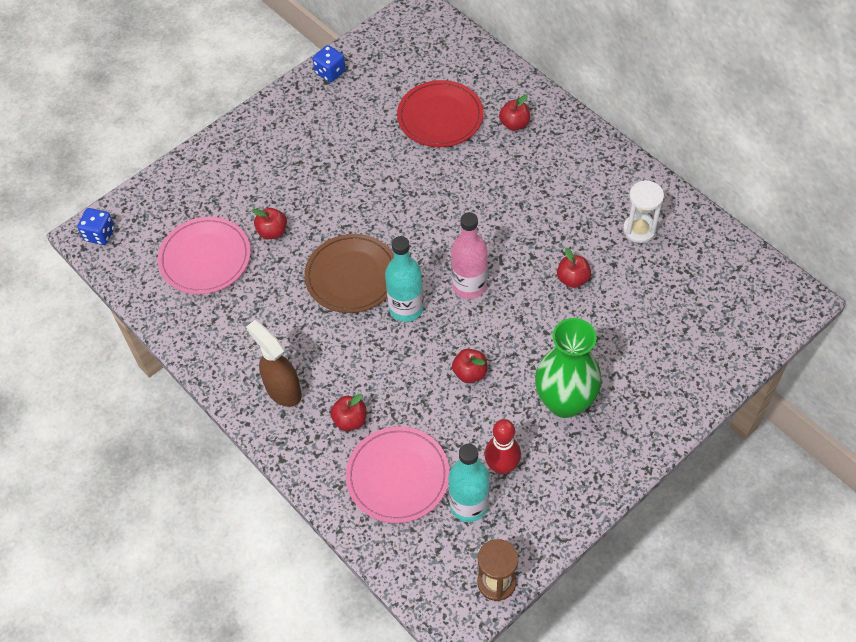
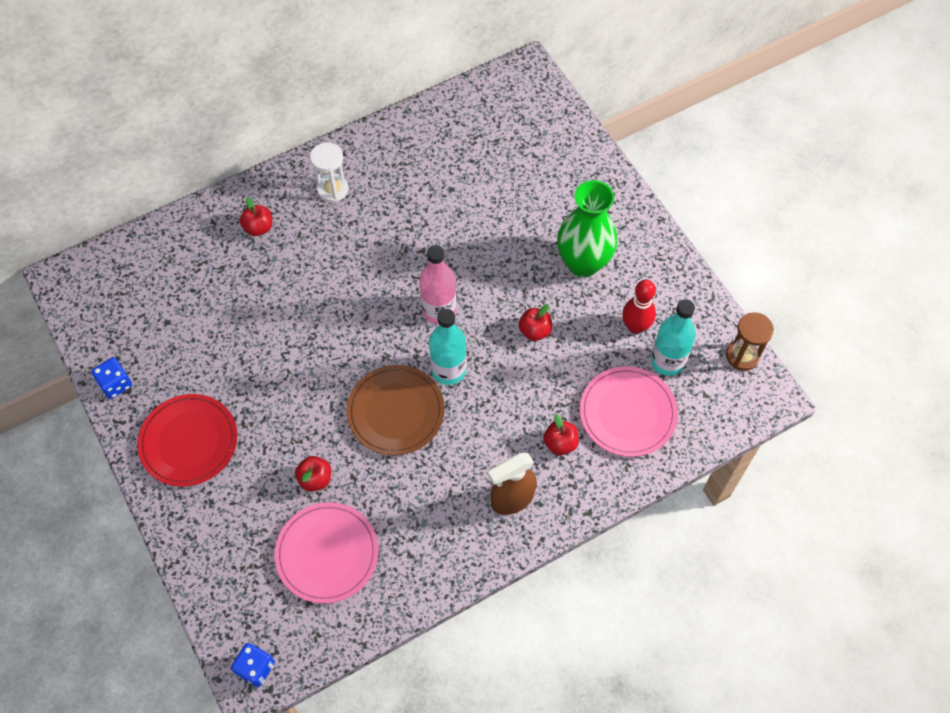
camera: 80 degrees left, 5 degrees up
red plate [397,80,484,147] -> red plate moved to [137,394,237,487]
red apple [557,248,591,288] -> none
white hourglass [623,180,664,243] -> white hourglass moved to [310,142,349,202]

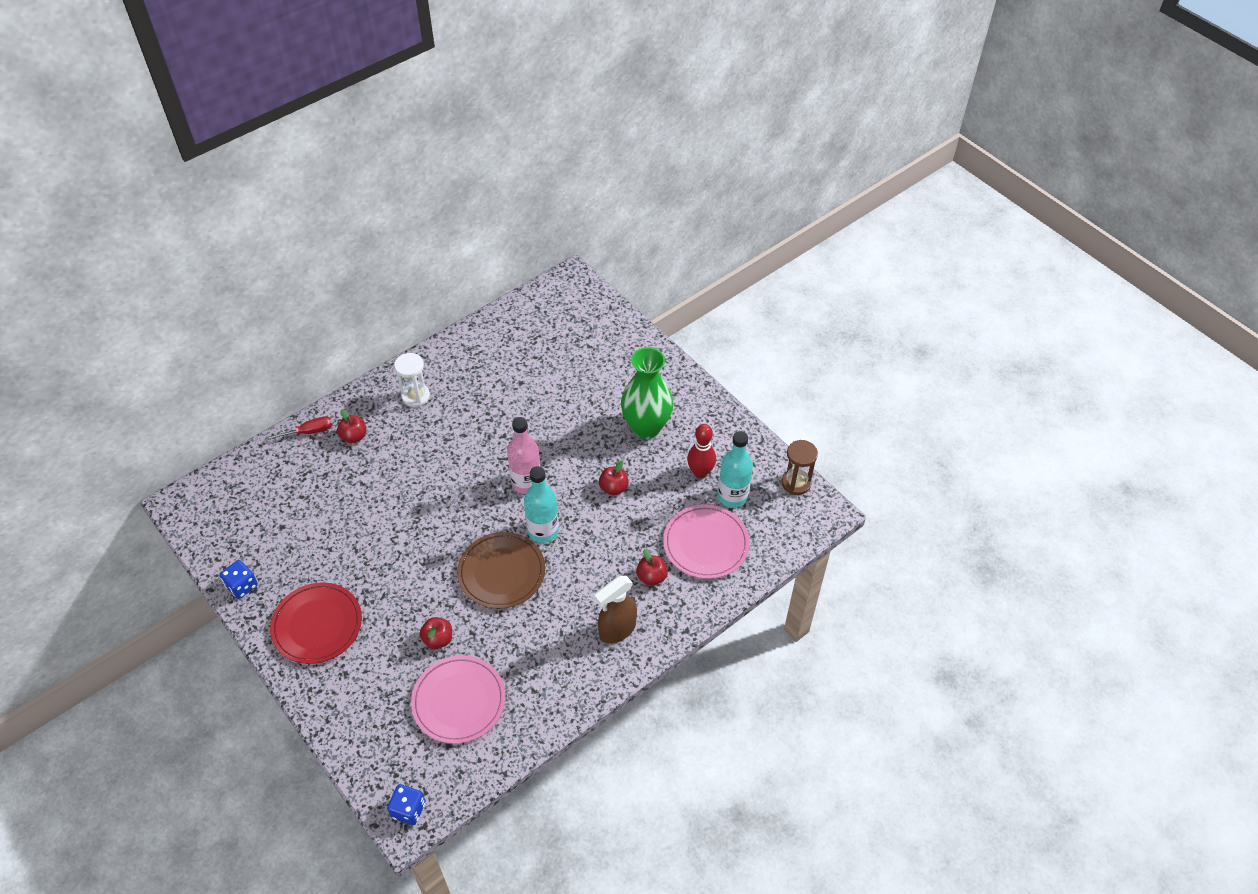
camera: 10 degrees left, 10 degrees down
none -> red screwdriver [265,416,333,441]

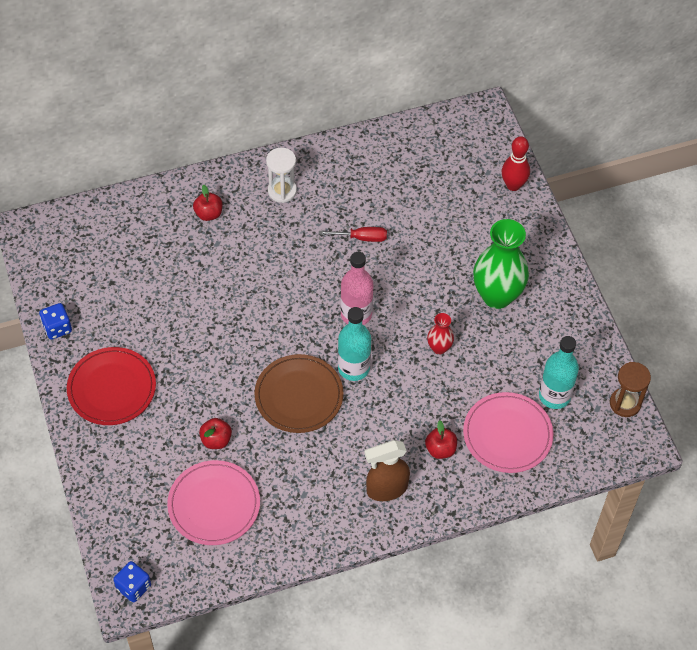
camera: 20 degrees right, 5 degrees up
red screwdriver [265,416,333,441] -> red screwdriver moved to [319,227,387,242]
red apple [599,461,629,496] -> red vase [427,313,454,355]
red bowling pin [687,424,716,478] -> red bowling pin moved to [502,136,530,191]

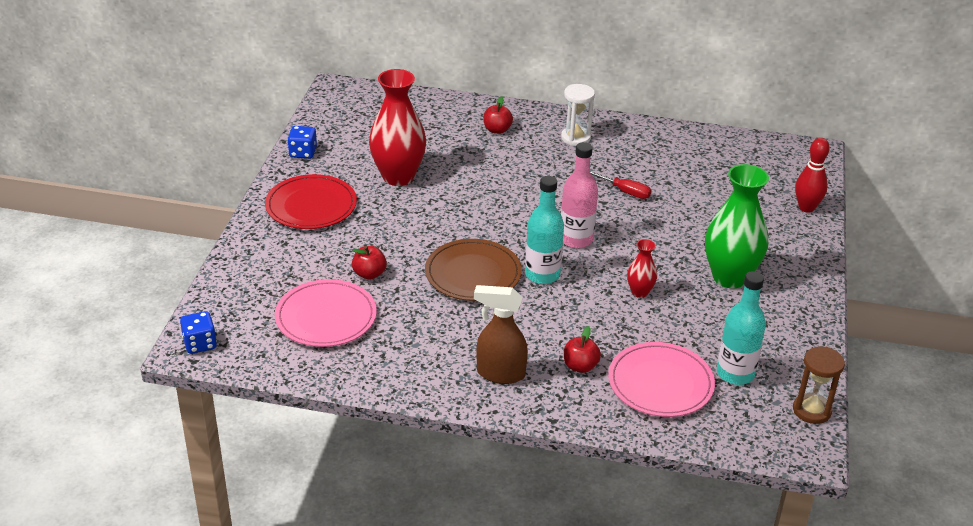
camera: 30 degrees right, 20 degrees down
none -> red vase [369,69,426,186]

